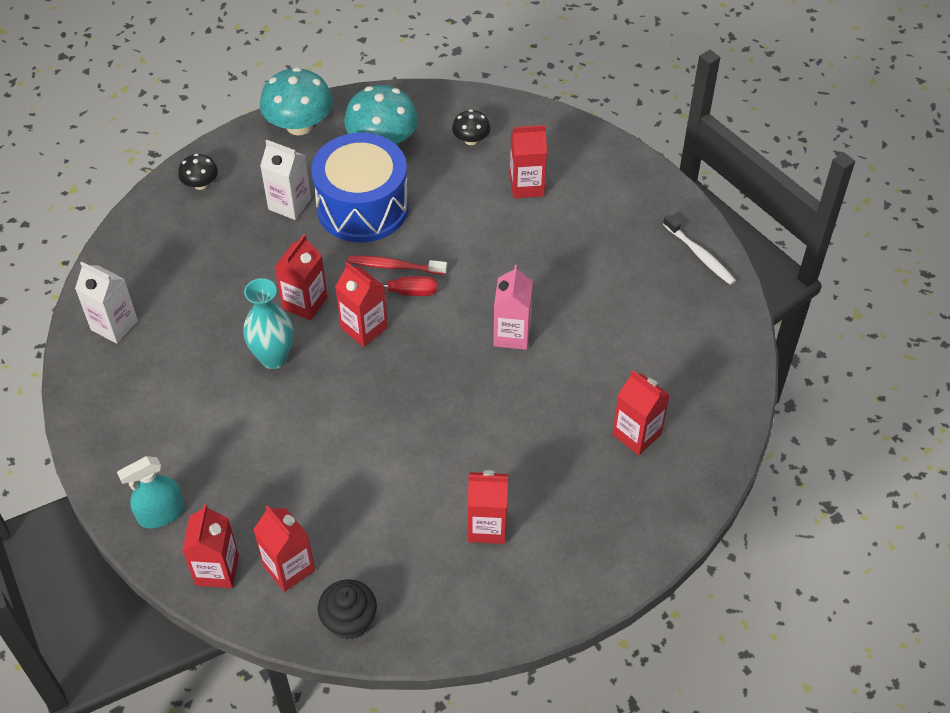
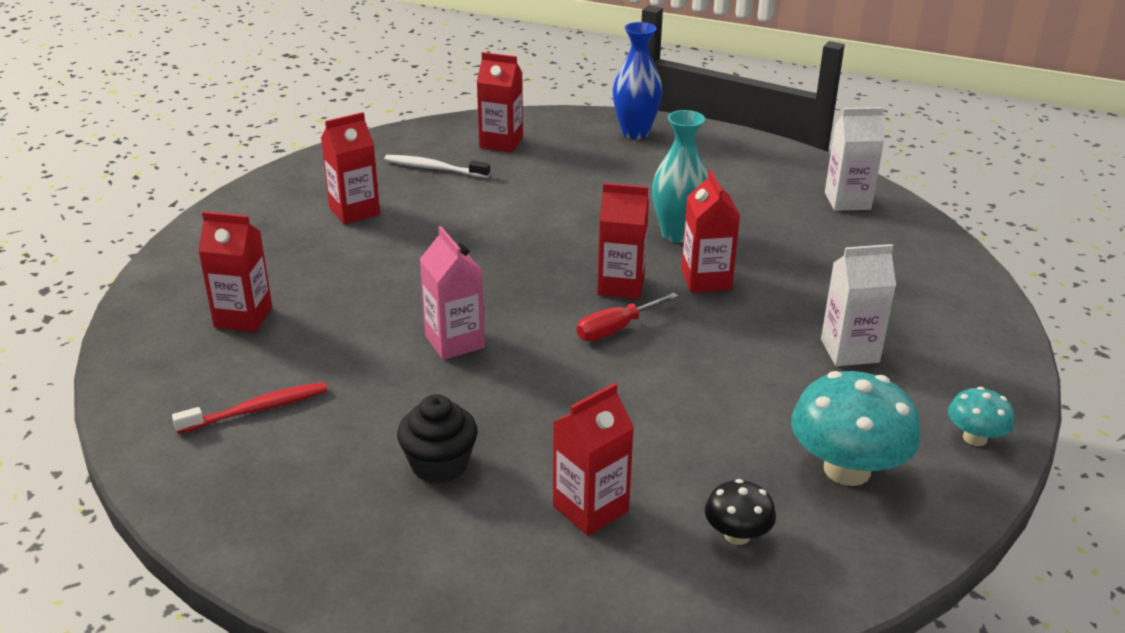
camera: 145 degrees right, 20 degrees down
turquoise spray bottle [117,456,184,528] -> blue vase [612,22,663,139]
black mushroom [178,154,218,190] -> none
red carton [182,504,239,588] -> none
turquoise mushroom [260,67,333,135] -> turquoise mushroom [948,387,1015,446], size x0.53
blue drum [311,133,409,242] -> none
black cupcake [318,579,377,639] -> black cupcake moved to [397,394,478,484]
red toothbrush [348,256,447,275] -> red toothbrush moved to [172,382,328,434]
white toothbrush [663,214,736,285] -> white toothbrush moved to [384,155,490,178]

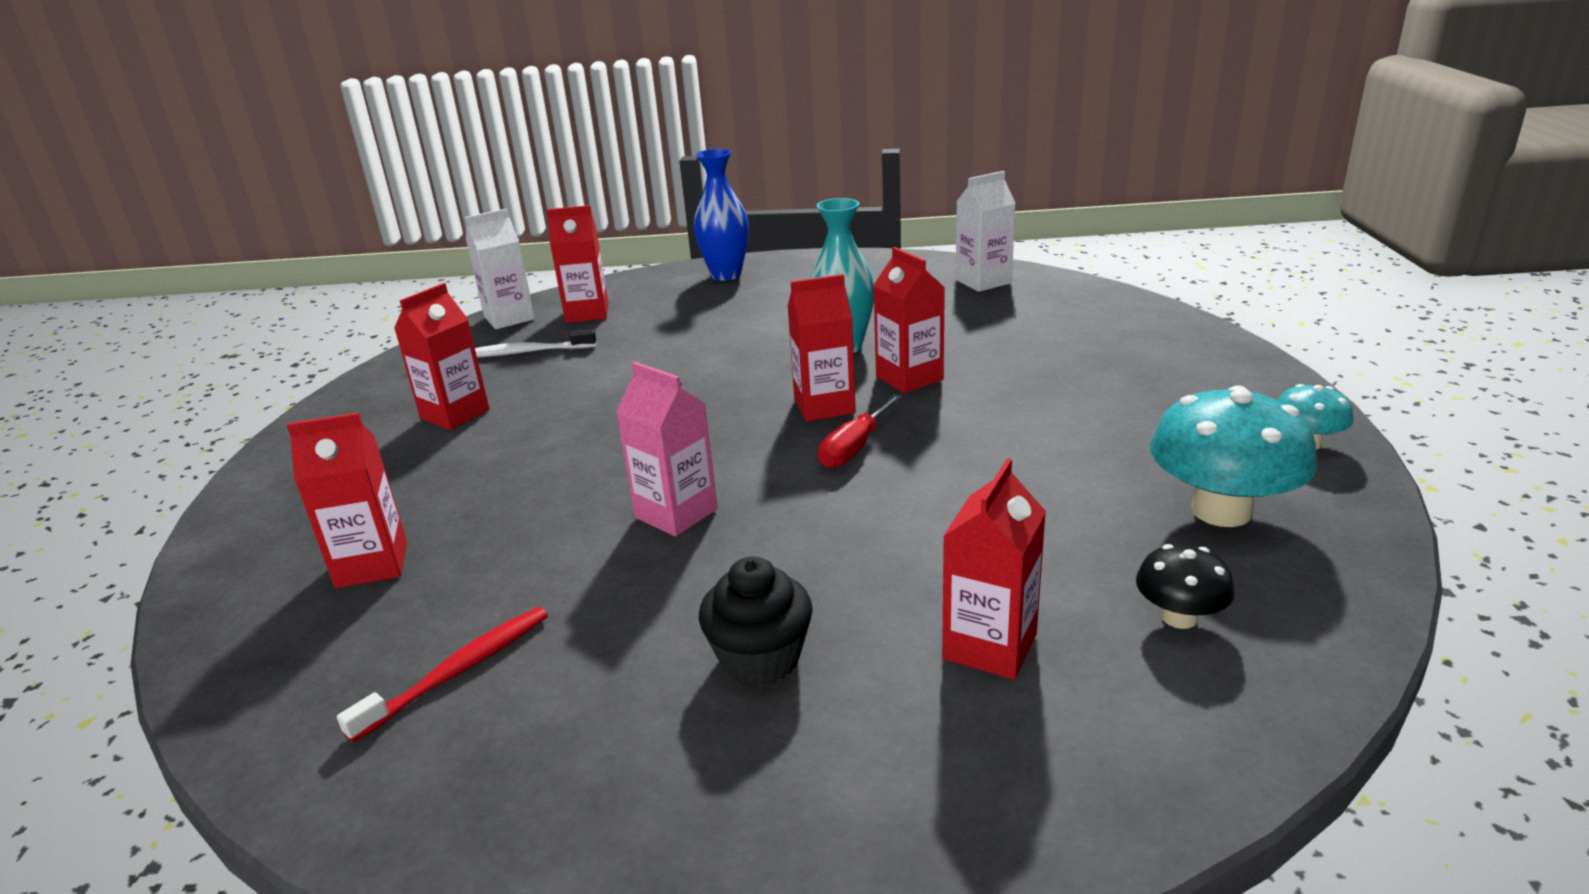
camera: 20 degrees left, 5 degrees down
white carton [821,244,896,366] -> white carton moved to [465,208,535,329]

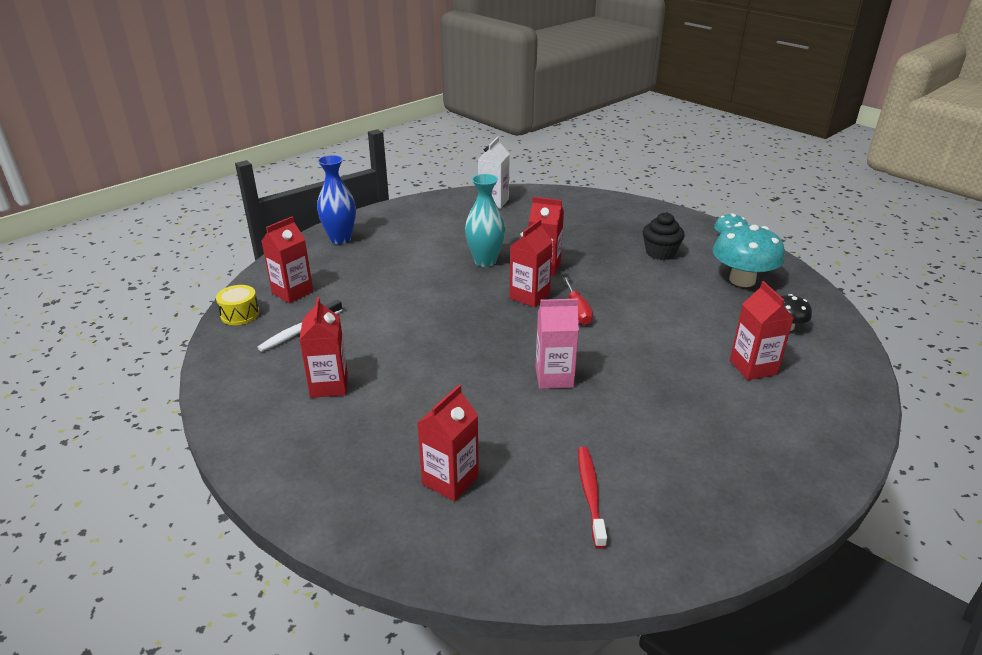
camera: 45 degrees left, 5 degrees up
white carton [465,208,535,329] -> yellow drum [216,285,259,325]
black cupcake [699,556,813,686] -> black cupcake moved to [643,212,685,260]

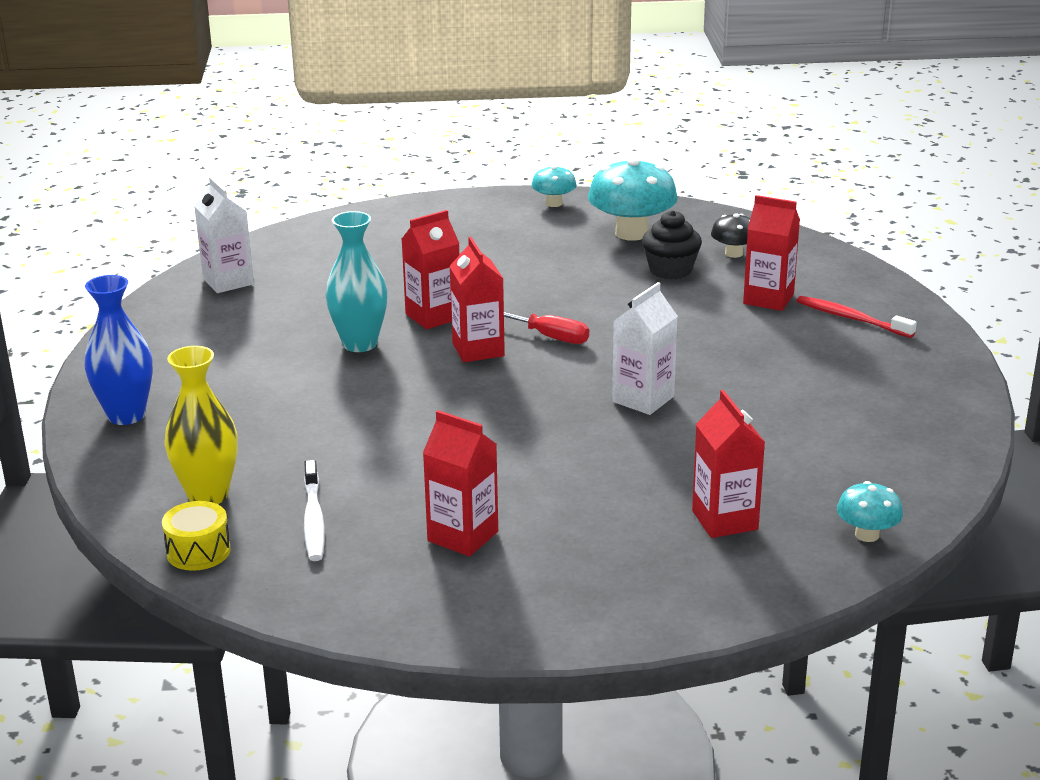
camera: 50 degrees left, 5 degrees down
red carton [262,216,313,303] -> yellow vase [165,346,238,504]
pink carton [536,299,579,389] -> white carton [612,282,678,415]
red toothbrush [578,447,607,549] -> red toothbrush moved to [797,296,917,338]
black cupcake [643,212,685,260] -> black cupcake moved to [642,210,702,279]
none -> turquoise mushroom [837,481,903,542]

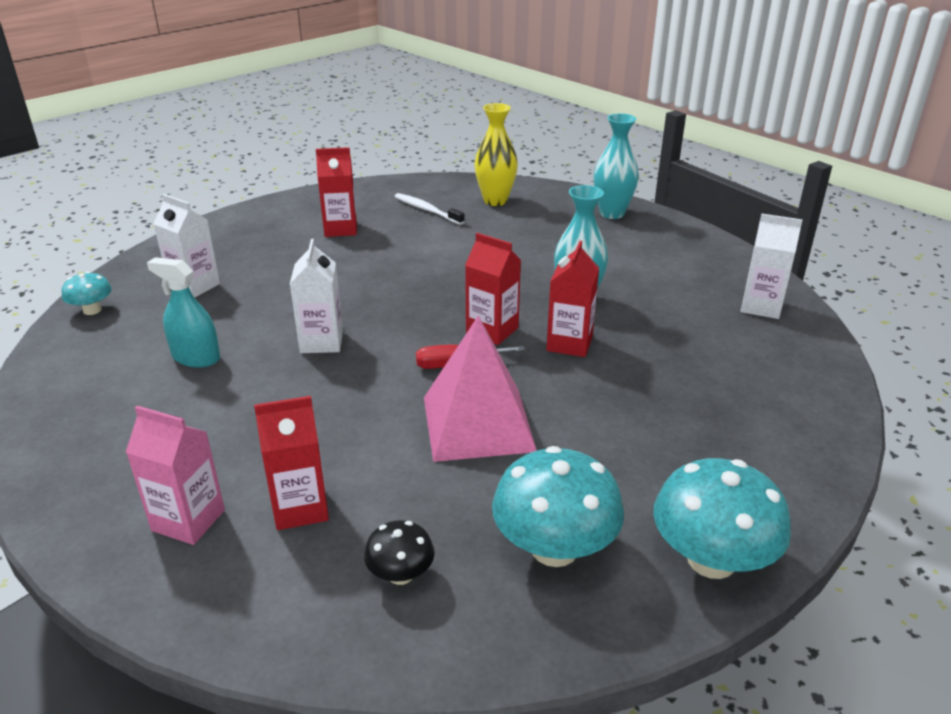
camera: 140 degrees right, 5 degrees up
blue vase [84,275,153,425] -> turquoise vase [594,113,639,219]
yellow drum [162,501,231,571] -> none
turquoise mushroom [531,165,577,207] -> turquoise mushroom [653,458,791,579], size x1.90
black cupcake [642,210,702,279] -> none
red carton [692,390,765,538] -> white carton [153,194,220,298]
red toothbrush [797,296,917,338] -> pink carton [126,406,225,545]
none -> turquoise spray bottle [147,257,220,368]
none -> pink pyramid [424,315,537,462]

